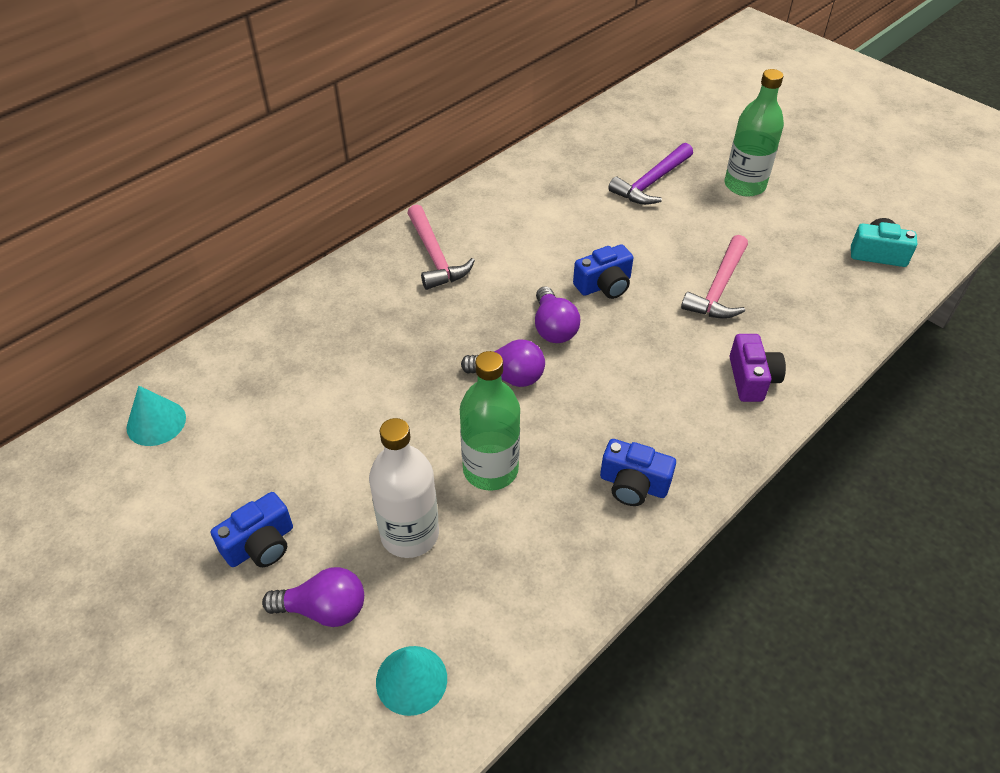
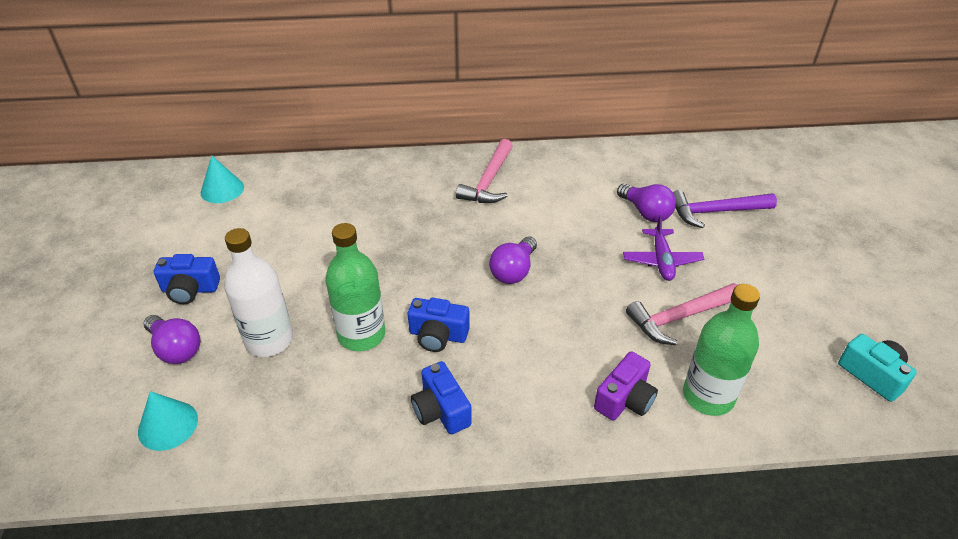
camera: 40 degrees right, 5 degrees down
purple light bulb [461,340,545,387] -> purple light bulb moved to [617,183,676,222]
blue camera [573,244,633,299] -> blue camera moved to [408,298,470,352]
green bottle [725,69,784,197] -> green bottle moved to [683,284,760,416]
none -> purple plane [623,215,704,281]

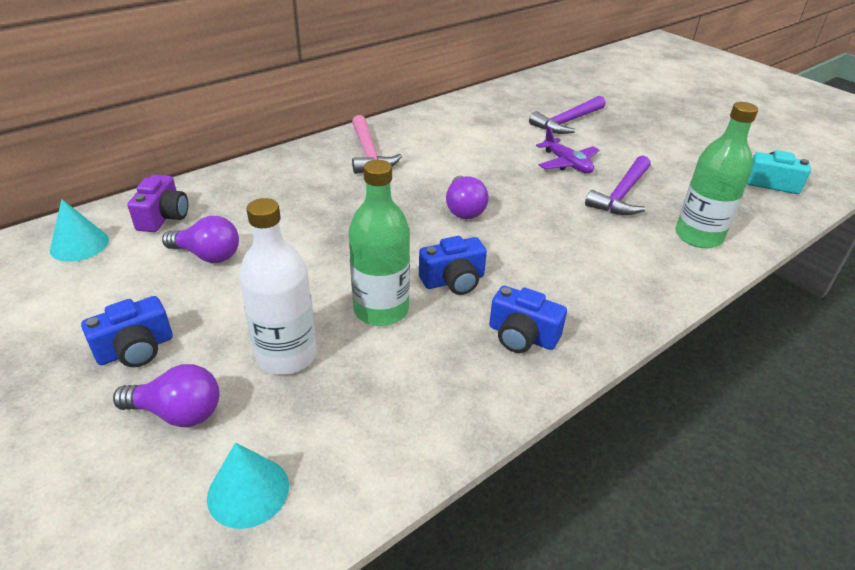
camera: 35 degrees left, 5 degrees down
purple camera [594,351,658,421] -> purple camera moved to [128,175,188,232]
purple light bulb [617,183,676,222] -> purple light bulb moved to [162,216,239,263]
pink hammer [626,283,737,345] -> purple hammer [585,155,651,215]

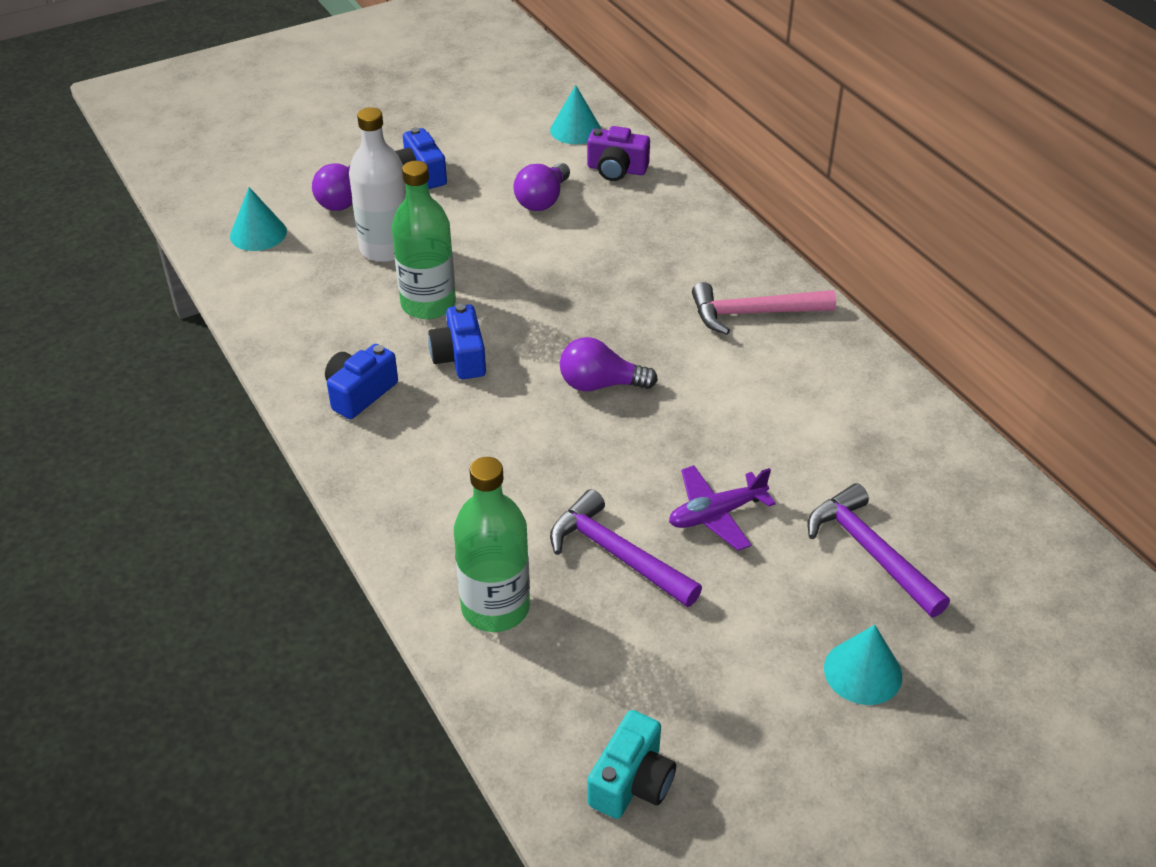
camera: 100 degrees right, 5 degrees up
none -> turquoise cone [824,625,902,705]

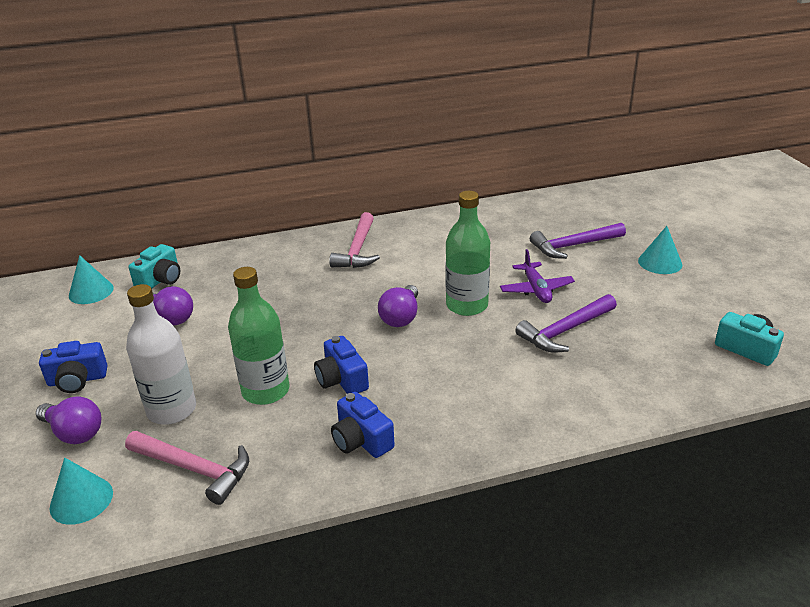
camera: 75 degrees left, 10 degrees down
blue camera [428,304,486,379] -> blue camera turned 60 degrees clockwise [314,336,369,394]
green bottle [454,457,530,632] -> green bottle moved to [446,191,490,316]
purple camera [587,126,650,181] -> turquoise camera [129,244,180,288]
none -> pink hammer [125,431,249,505]

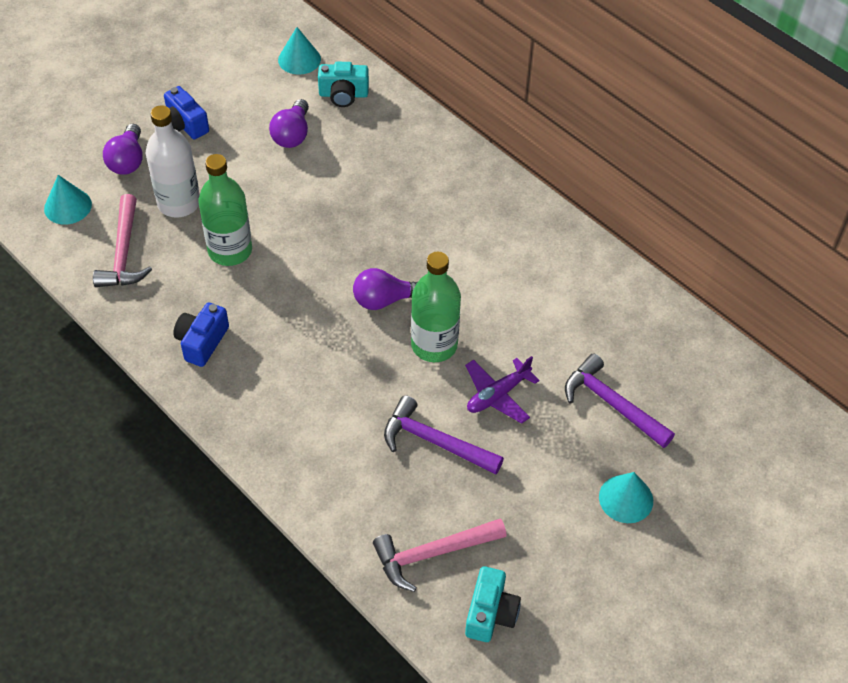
camera: 60 degrees right, 20 degrees up
blue camera [314,336,369,394] -> none
pink hammer [329,212,380,268] -> pink hammer moved to [373,518,506,592]

